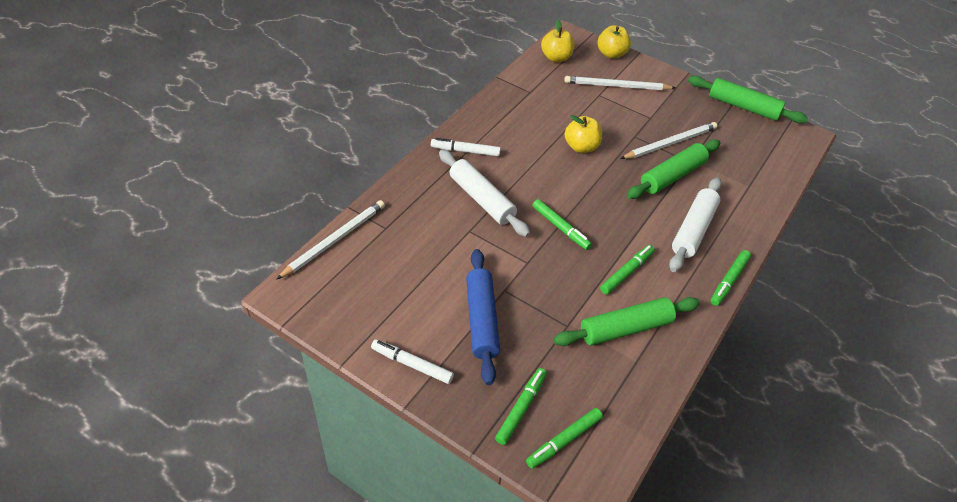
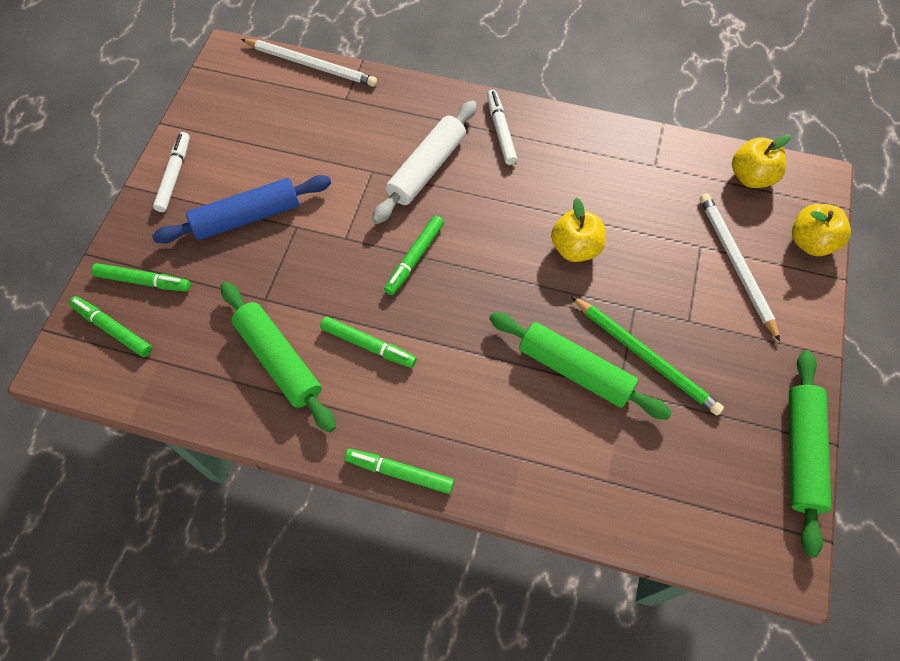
camera: 75 degrees right, 15 degrees up
white pencil [620,122,718,159] -> green pencil [571,296,724,416]
white rolling pin [669,177,722,272] -> none

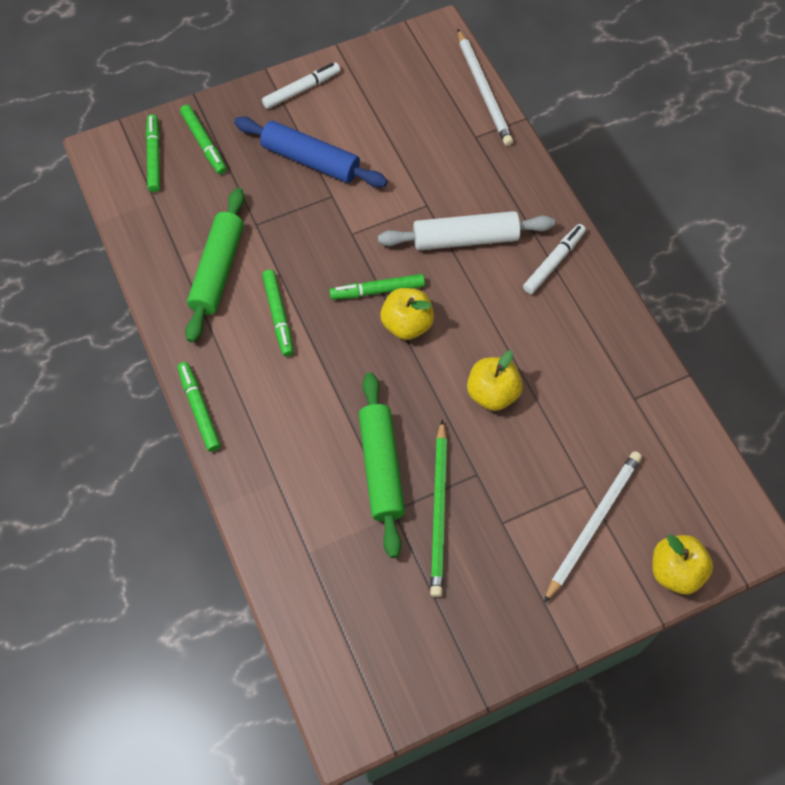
camera: 50 degrees right, 0 degrees up
yellow apple [732,134,791,188] -> yellow apple moved to [380,288,434,340]
green rolling pin [789,350,831,557] -> none

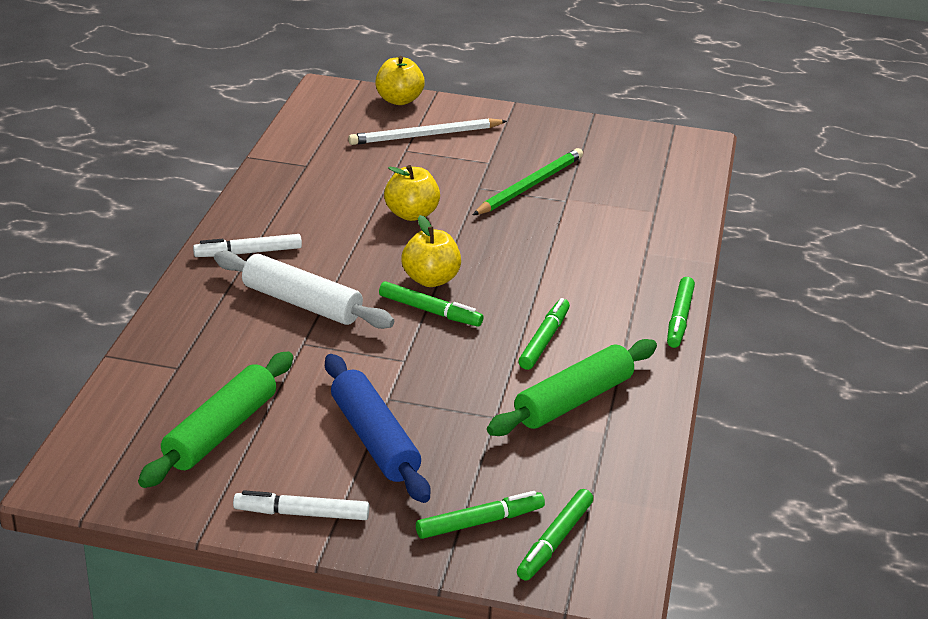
camera: 145 degrees left, 30 degrees down
green marker [180,105,226,174] -> green marker turned 60 degrees clockwise [416,491,545,539]
green rolling pin [359,373,405,558] -> green rolling pin moved to [138,352,293,488]
white pencil [458,29,513,146] -> none

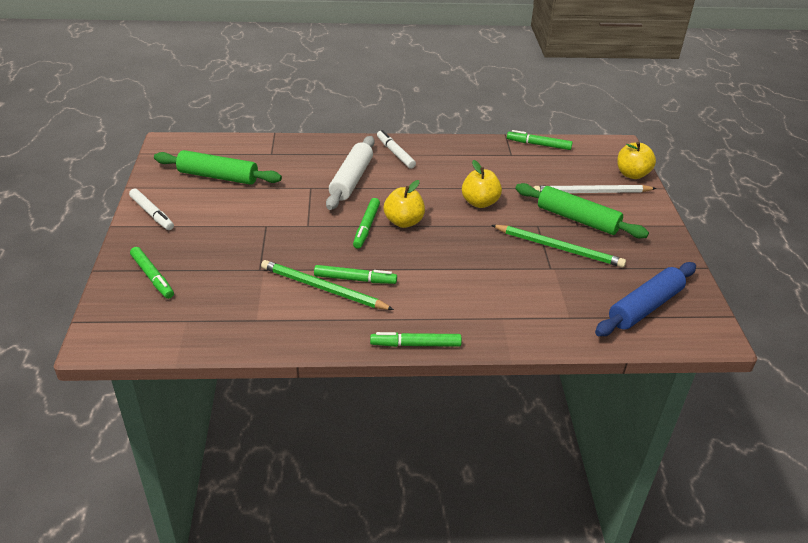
camera: 75 degrees right, 5 degrees up
white marker [233,490,369,520] -> white marker turned 150 degrees clockwise [129,189,174,230]
blue rolling pin [325,354,431,503] -> blue rolling pin moved to [595,262,696,336]
white pencil [348,118,507,145] -> white pencil turned 60 degrees counterclockwise [533,185,657,193]
green rolling pin [487,339,657,436] -> green rolling pin moved to [515,183,649,238]
green marker [517,489,593,581] -> green marker moved to [507,130,573,150]
none -> green pencil [261,260,394,310]

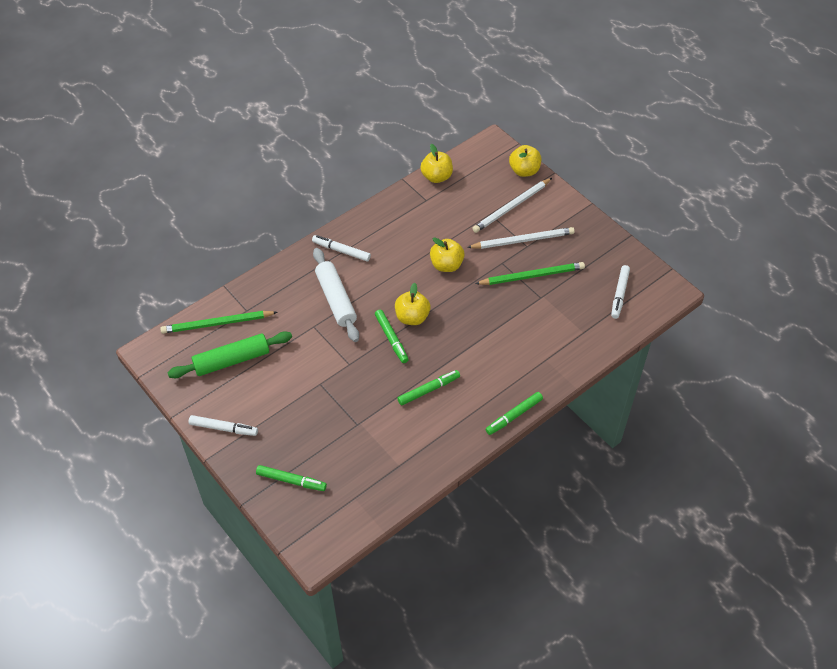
camera: 35 degrees left, 15 degrees up
green pencil [261,260,394,310] -> green pencil moved to [160,311,278,334]
green marker [507,130,573,150] -> yellow apple [420,144,453,183]
green rolling pin [515,183,649,238] -> white pencil [467,227,575,249]
blue rolling pin [595,262,696,336] -> white marker [611,265,630,319]

